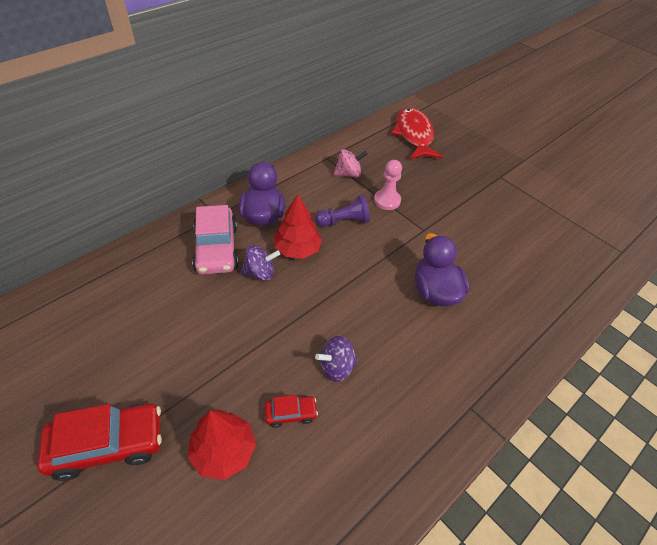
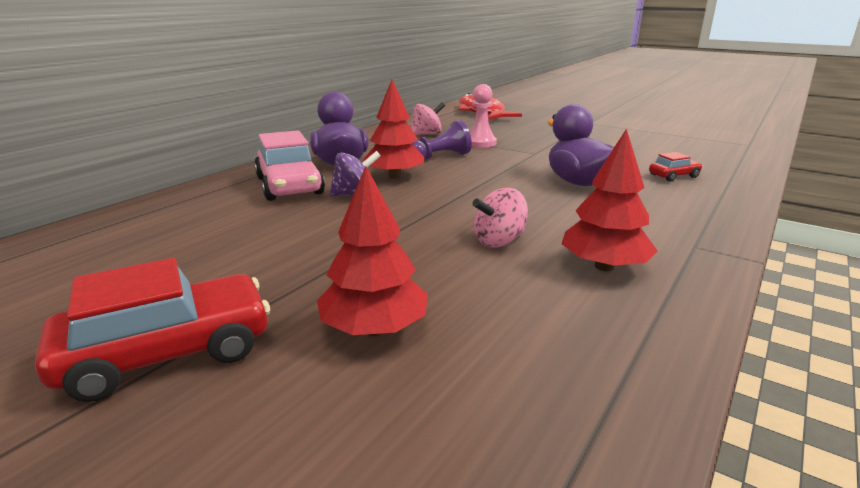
camera: 10 degrees left, 25 degrees down
red car [265,395,318,428] -> red car moved to [649,152,702,182]
purple spinning top [315,336,358,382] -> pink spinning top [473,188,528,247]
none -> red tree [562,128,657,271]

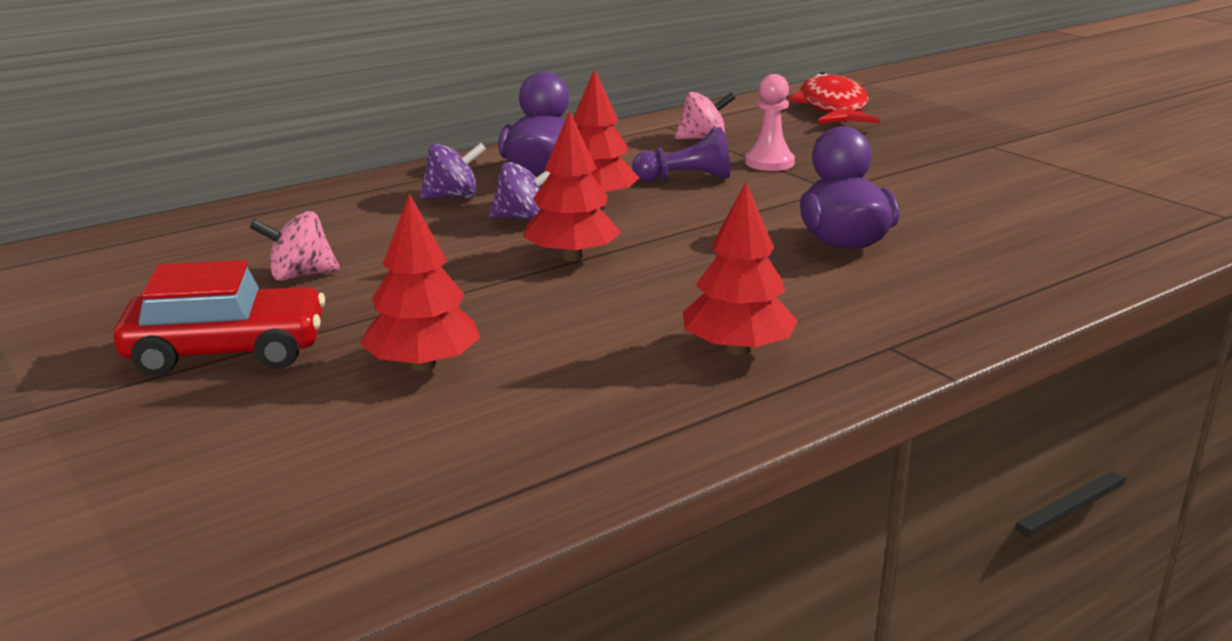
camera: 20 degrees right, 0 degrees up
pink car [254,130,325,201] -> purple spinning top [419,143,486,199]
pink spinning top [473,188,528,247] -> pink spinning top moved to [250,211,340,281]
red car [649,152,702,182] -> none
none -> red tree [523,111,621,261]

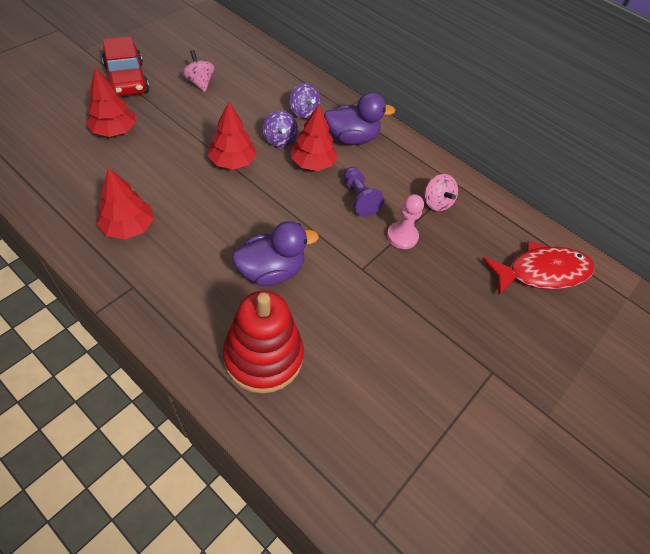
camera: 70 degrees right, 30 degrees up
none -> red stacking toy [223,291,304,393]

